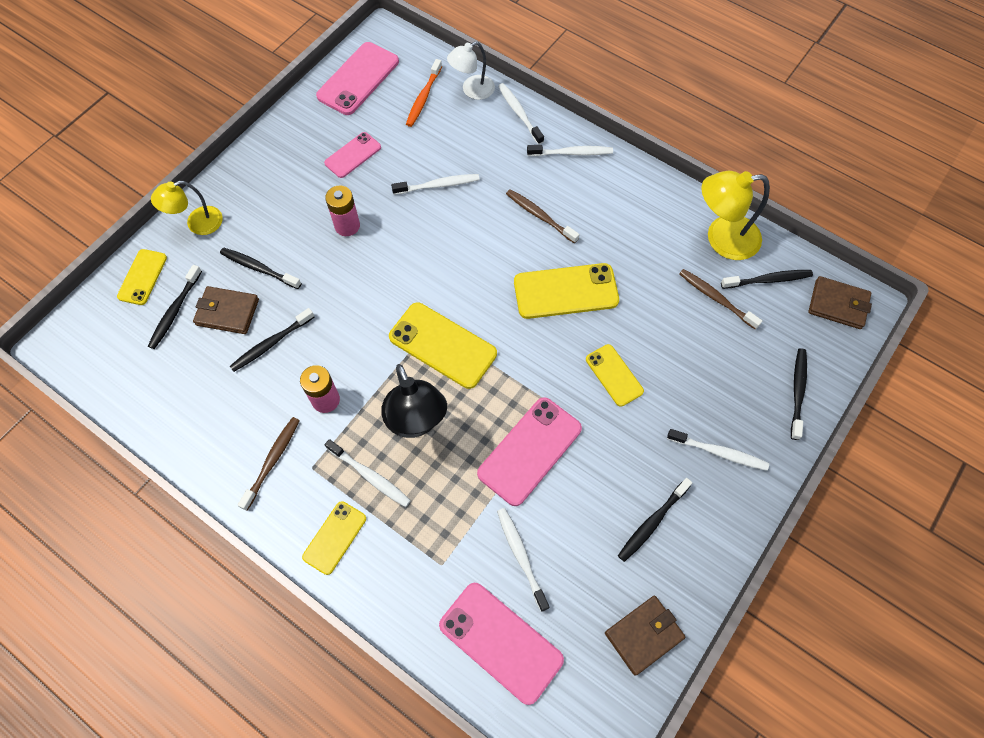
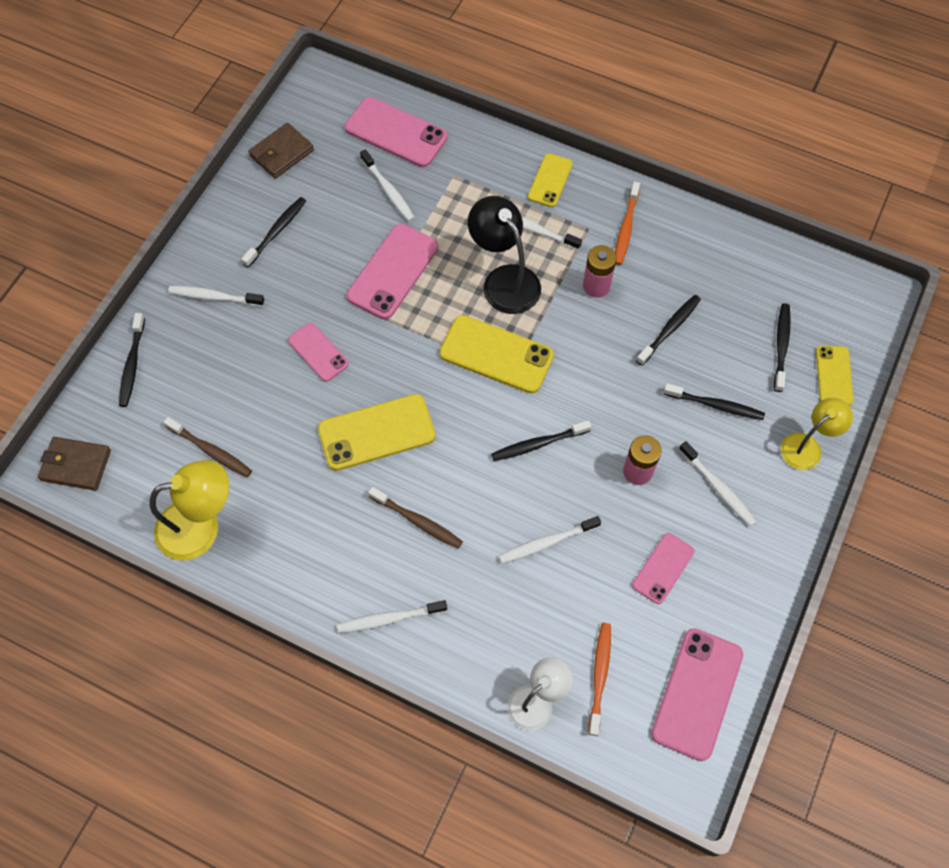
camera: 170 degrees right, 0 degrees up
brown wallet [193,286,259,334] -> none
brown toothbrush [238,417,300,510] -> orange toothbrush [615,182,640,265]
white toothbrush [498,83,544,145] -> white toothbrush moved to [679,441,757,526]
yellow phone [586,344,644,407] -> pink phone [288,323,349,382]
black toothbrush [721,270,813,289] -> black toothbrush moved to [491,420,592,461]

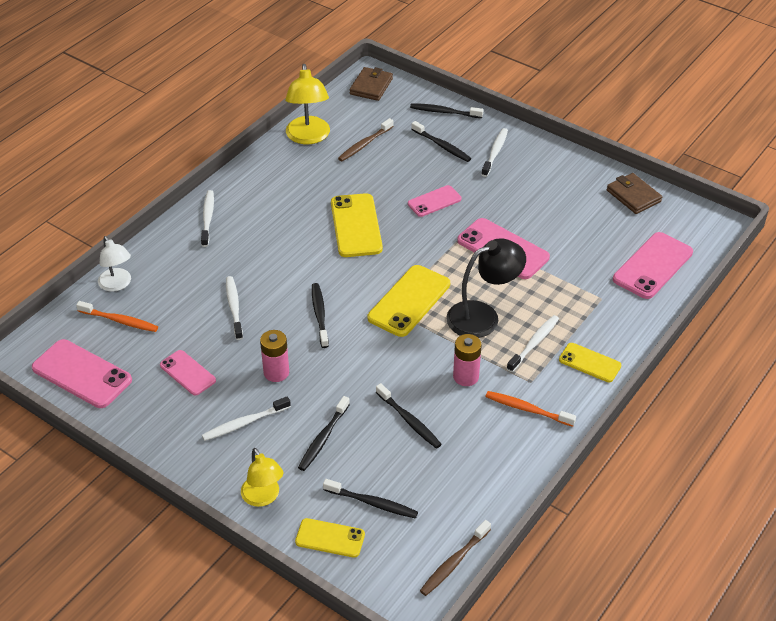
camera: 100 degrees right, 20 degrees down
black toothbrush [241,197,306,268] -> black toothbrush moved to [411,121,471,162]
white toothbrush [360,149,415,222] -> none
brown toothbrush [368,487,463,549] -> brown toothbrush moved to [420,520,491,596]

